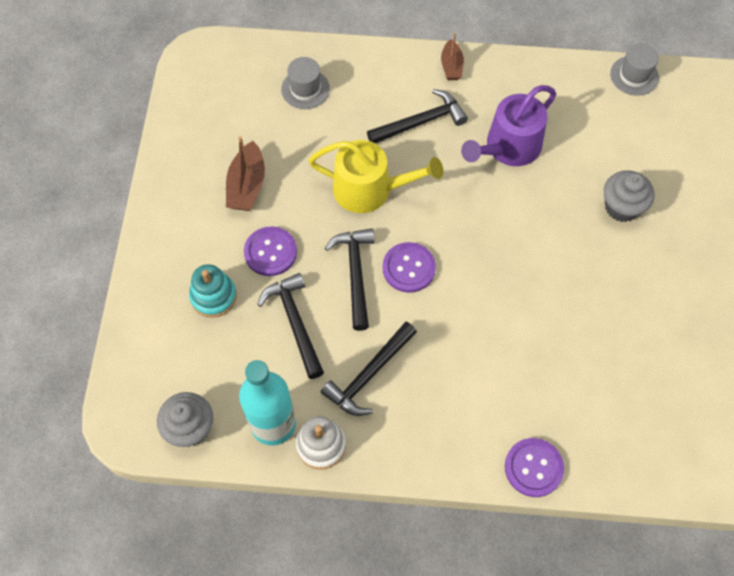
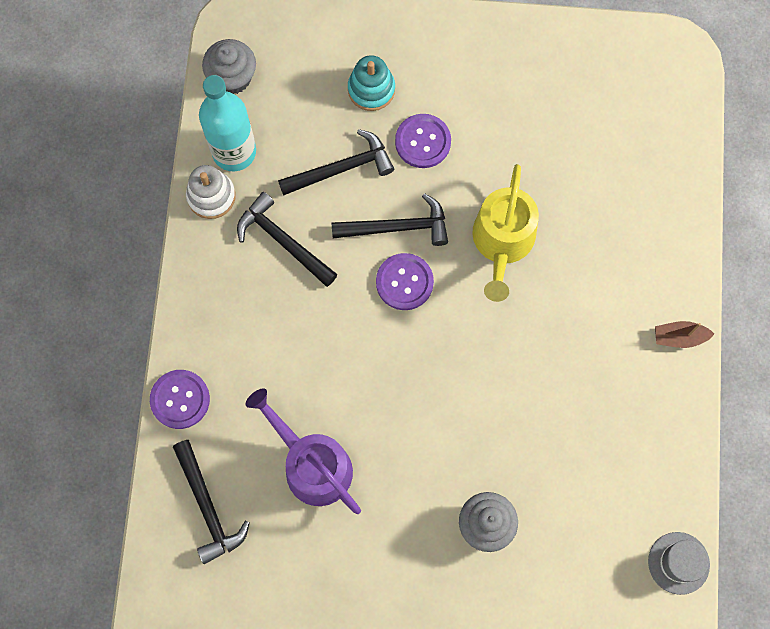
camera: 90 degrees right, 10 degrees up
brown boat [226,136,265,211] -> none
grey hat [281,57,330,109] -> none
black hammer [367,89,468,143] -> black hammer moved to [173,440,250,564]
purple watering can [461,85,556,166] -> purple watering can moved to [245,388,361,514]

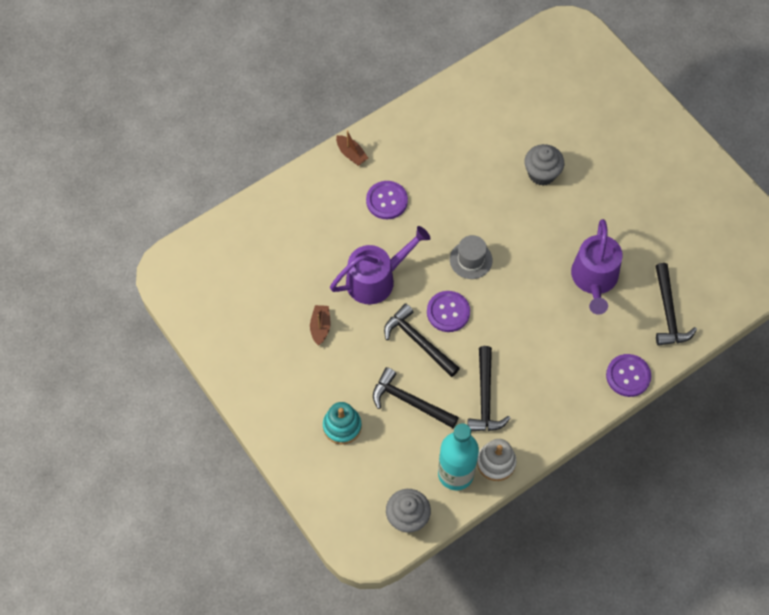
camera: 130 degrees left, 10 degrees down
black hammer [173,440,250,564] -> black hammer turned 150 degrees clockwise [655,263,697,346]
purple button [395,114,451,168] -> purple button moved to [366,181,408,219]
yellow watering can [472,164,539,302] -> purple watering can [330,226,431,304]
grey hat [648,532,710,595] -> grey hat moved to [450,235,493,279]
none -> brown boat [310,305,330,346]

